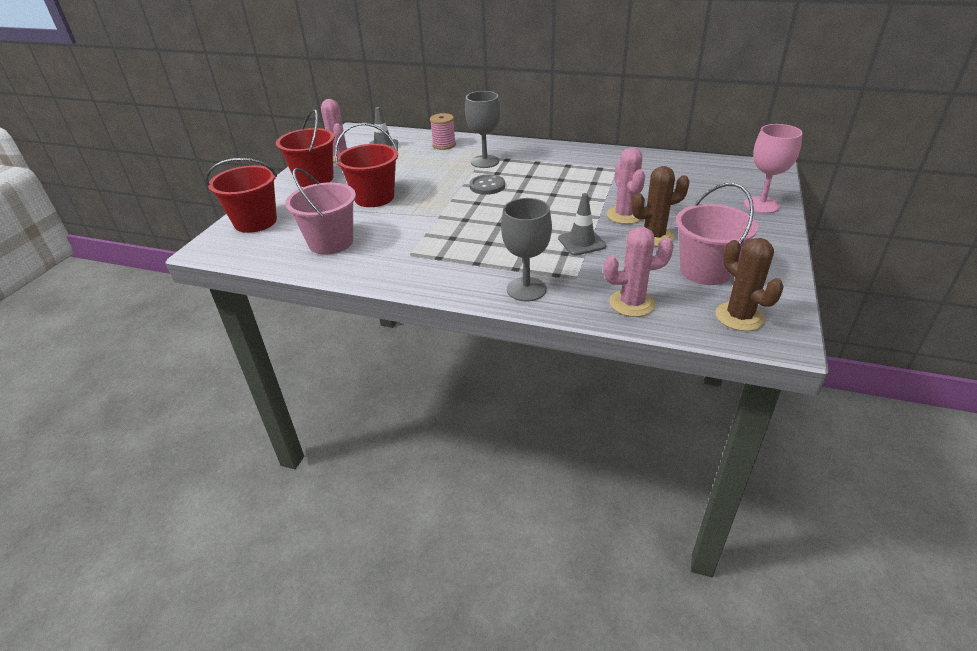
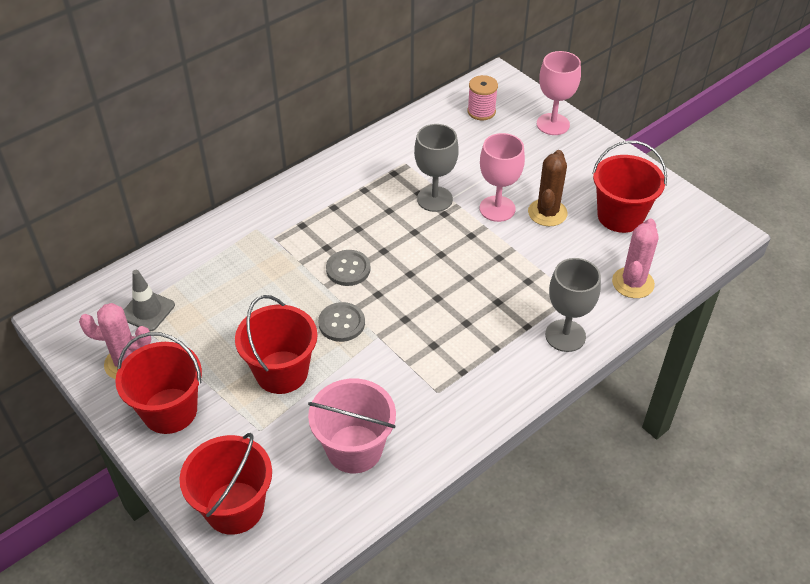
camera: 60 degrees left, 10 degrees up
pink spool [430,113,456,150] -> pink spool moved to [467,75,498,120]
grey goblet [465,91,501,168] -> grey goblet moved to [414,124,459,212]
grey traffic cone [558,193,606,256] -> none
pink cactus [606,147,645,224] -> pink goblet [480,133,525,222]
pink bucket [676,183,758,285] -> red bucket [592,141,667,233]
brown cactus [715,238,784,331] -> none
none -> grey button [318,302,365,342]

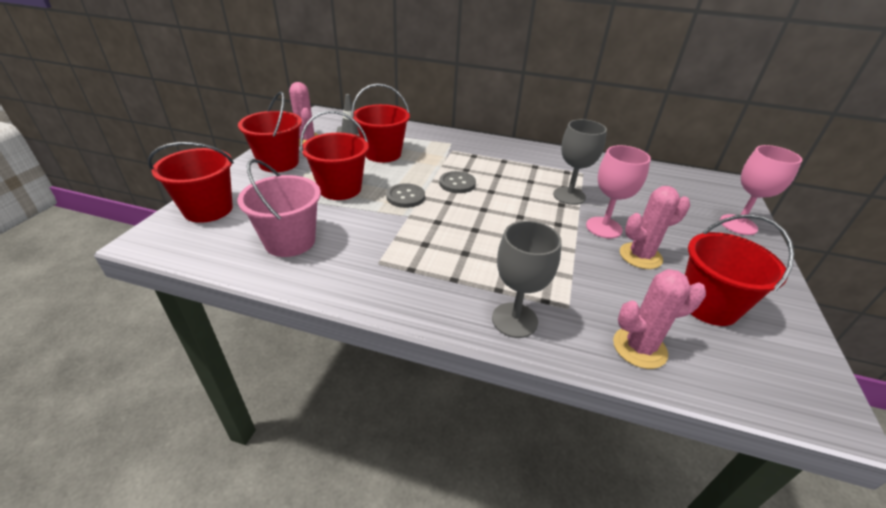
camera: 55 degrees right, 10 degrees down
pink spool [467,75,498,120] -> none
brown cactus [528,150,568,226] -> pink cactus [620,186,690,269]
none -> red bucket [351,83,410,163]

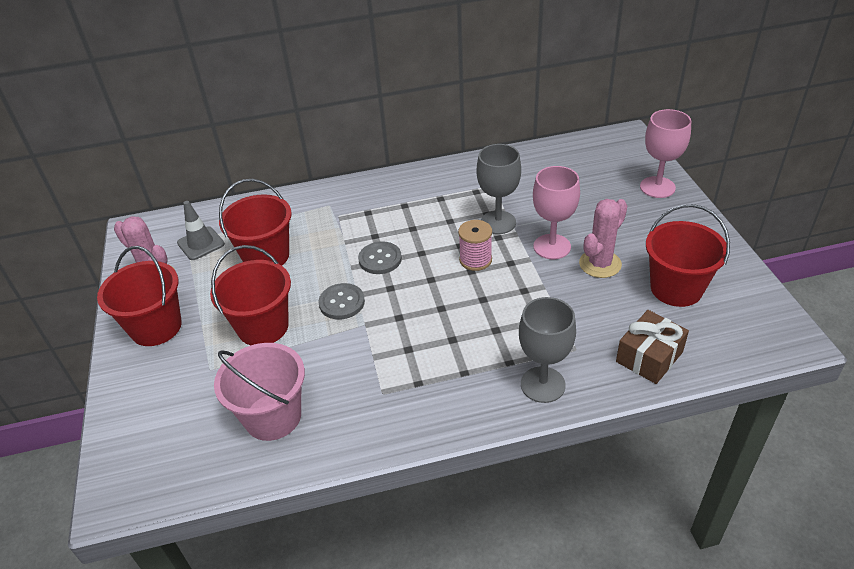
camera: 25 degrees left, 5 degrees up
red bucket [148,142,234,223] -> none
pink cactus [613,269,706,369] -> brown gift [616,310,689,384]
none -> pink spool [458,220,492,271]

